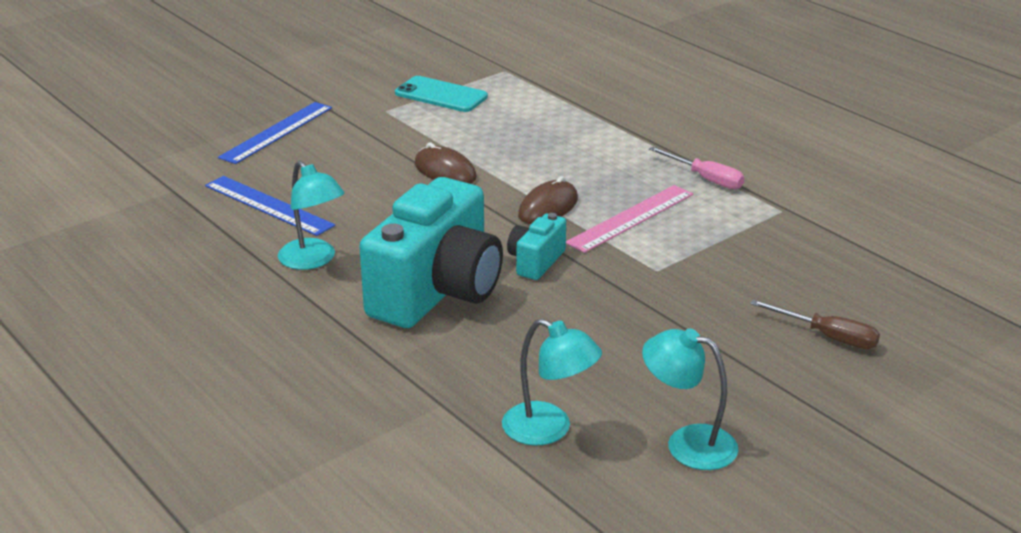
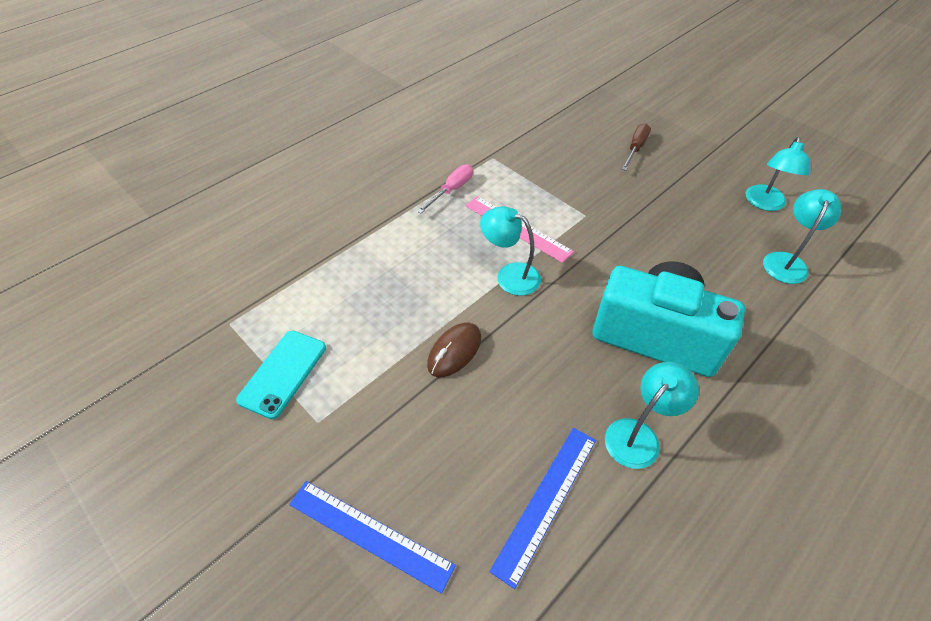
camera: 95 degrees left, 20 degrees up
turquoise camera [507,213,566,280] -> none
brown mouse [518,176,578,224] -> turquoise lamp [480,206,541,296]

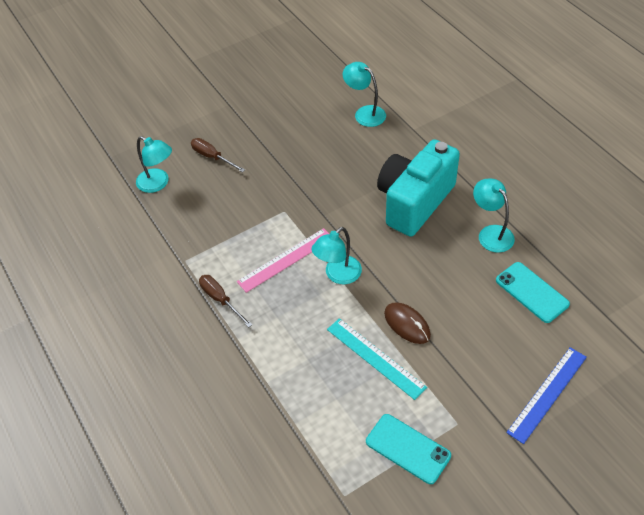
camera: 75 degrees left, 0 degrees up
pink screwdriver [417,164,473,213] -> brown screwdriver [199,275,252,327]
blue ruler [489,428,596,589] -> turquoise phone [496,262,570,323]
turquoise lamp [746,137,810,211] -> turquoise lamp moved to [136,136,172,193]
none -> turquoise ruler [327,318,427,400]

